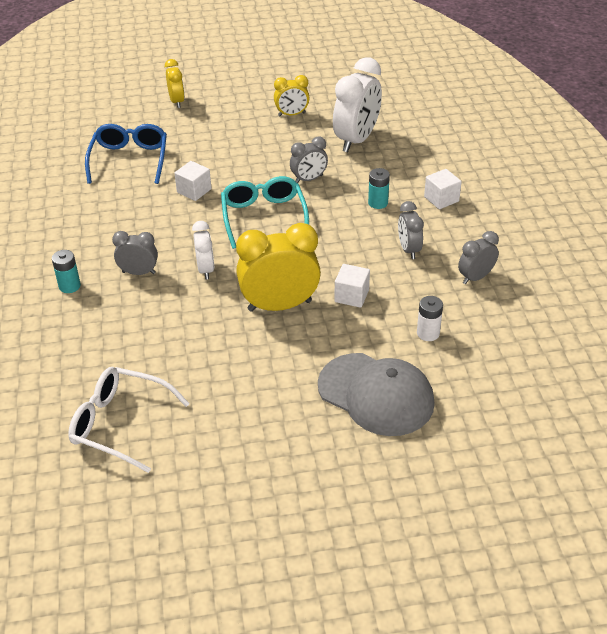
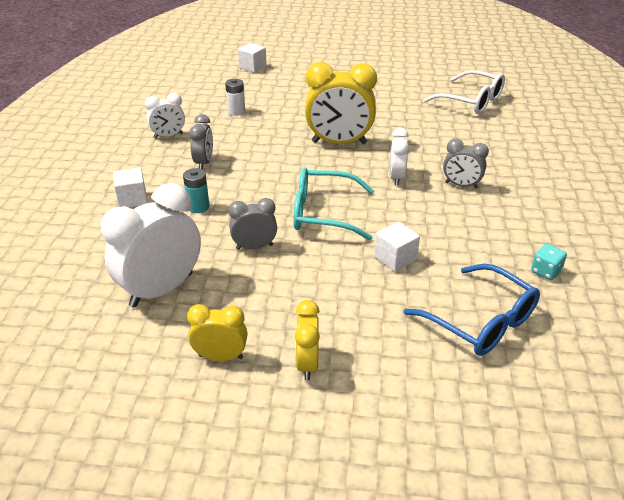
camera: 165 degrees left, 5 degrees down
turquoise battery [52,250,81,293] -> none
blue glasses [85,124,167,184] -> blue glasses turned 60 degrees counterclockwise [403,264,540,356]
yellow clock [165,59,185,108] -> yellow clock moved to [295,300,320,380]
turquoise glasses [221,176,309,249] -> turquoise glasses turned 90 degrees clockwise [294,167,374,241]
grey cap [318,353,435,436] -> none
white cube [334,264,370,308] -> white cube moved to [238,43,267,73]
grey clock [458,231,499,284] -> white clock [145,93,185,138]
none -> turquoise dice [531,244,567,280]

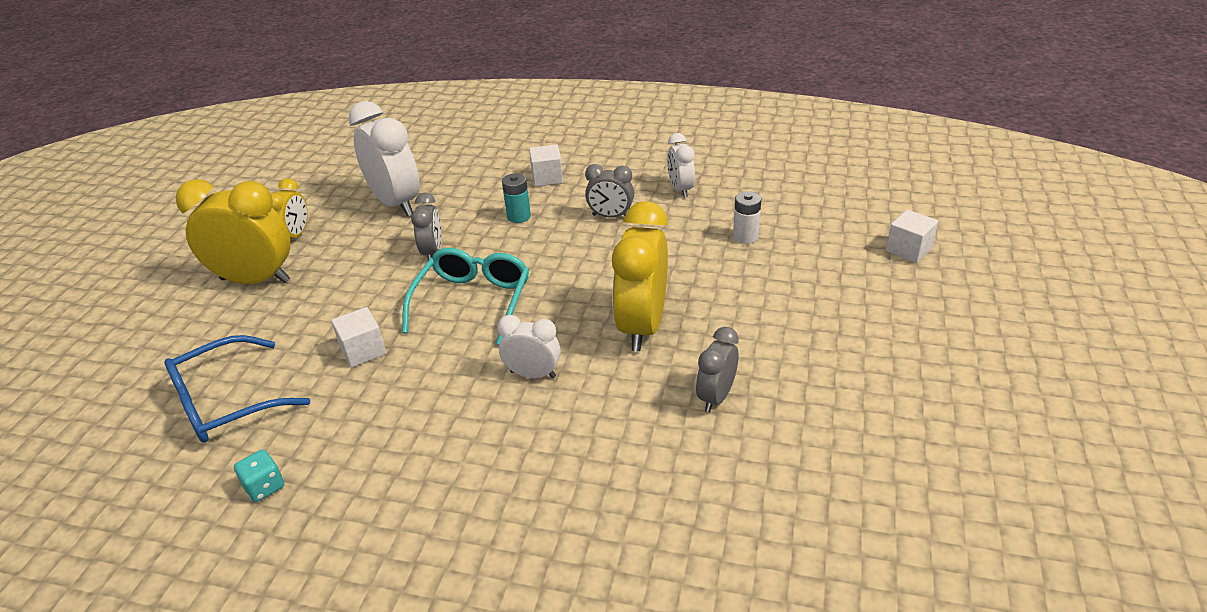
camera: 100 degrees right, 0 degrees up
yellow clock [295,300,320,380] -> yellow clock [175,179,290,284], size x1.84
white glasses [423,70,505,114] -> none
grey clock [443,139,489,189] -> grey clock moved to [696,327,739,412]

